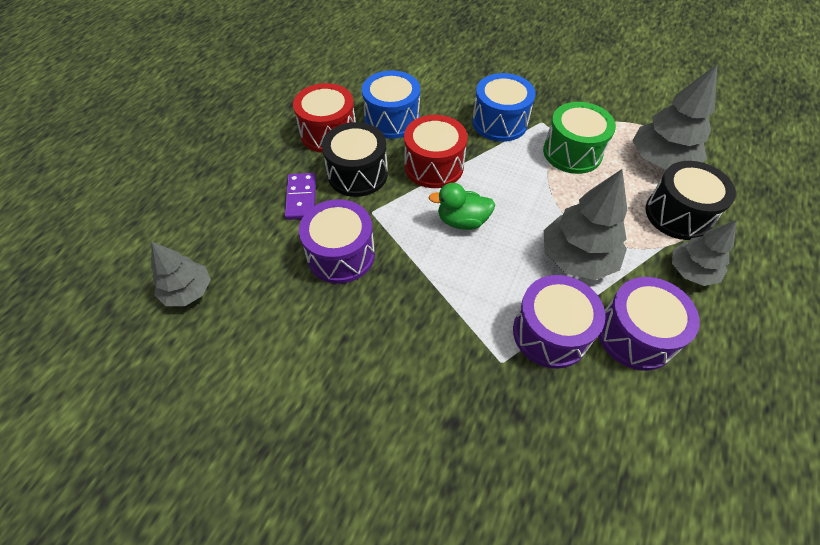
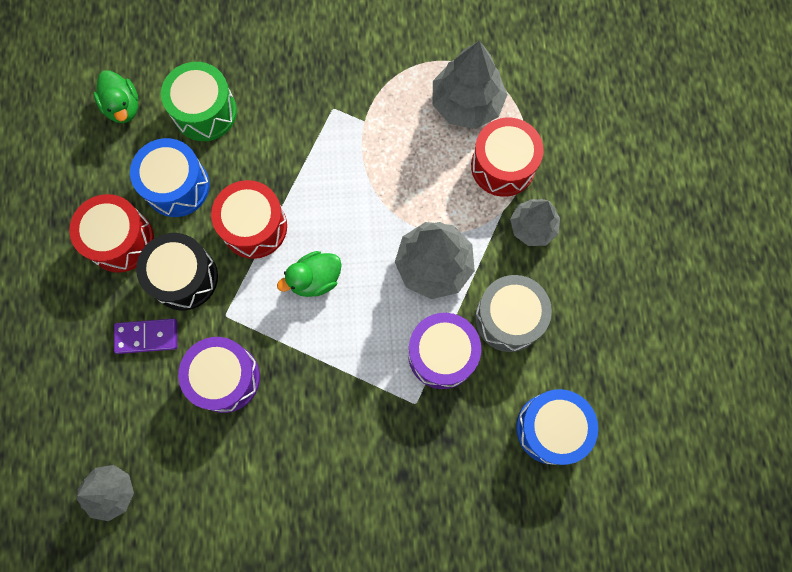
camera: 30 degrees left, 20 degrees up
purple domino [285,173,316,220] -> purple domino turned 60 degrees counterclockwise [114,319,177,354]
blue drum [472,73,536,142] -> blue drum moved to [516,389,598,465]
green drum [543,102,616,174] -> green drum moved to [161,62,237,141]
purple drum [599,277,700,371] -> grey drum [475,275,552,352]
black drum [645,161,736,240] -> red drum [471,118,544,197]
none -> green duck [94,70,138,123]

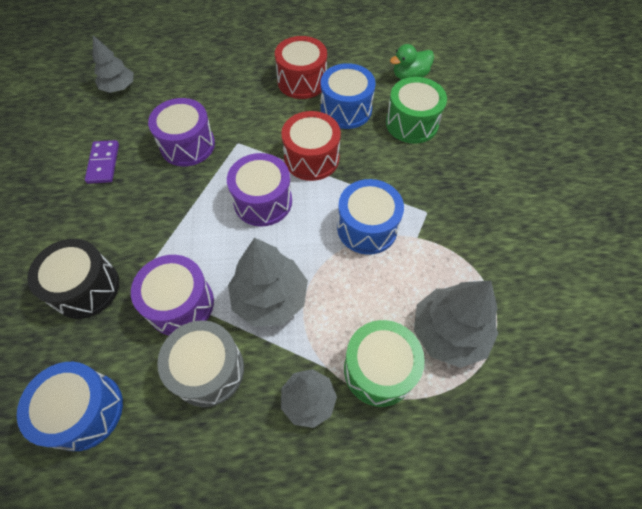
camera: 90 degrees right, 15 degrees down
purple domino [114,319,177,354] -> purple domino moved to [85,140,119,184]
black drum [136,233,218,310] -> black drum moved to [27,239,119,319]
green duck [277,251,342,297] -> purple drum [227,153,292,227]
red drum [471,118,544,197] -> green drum [344,320,425,407]
none -> blue drum [337,179,404,255]

